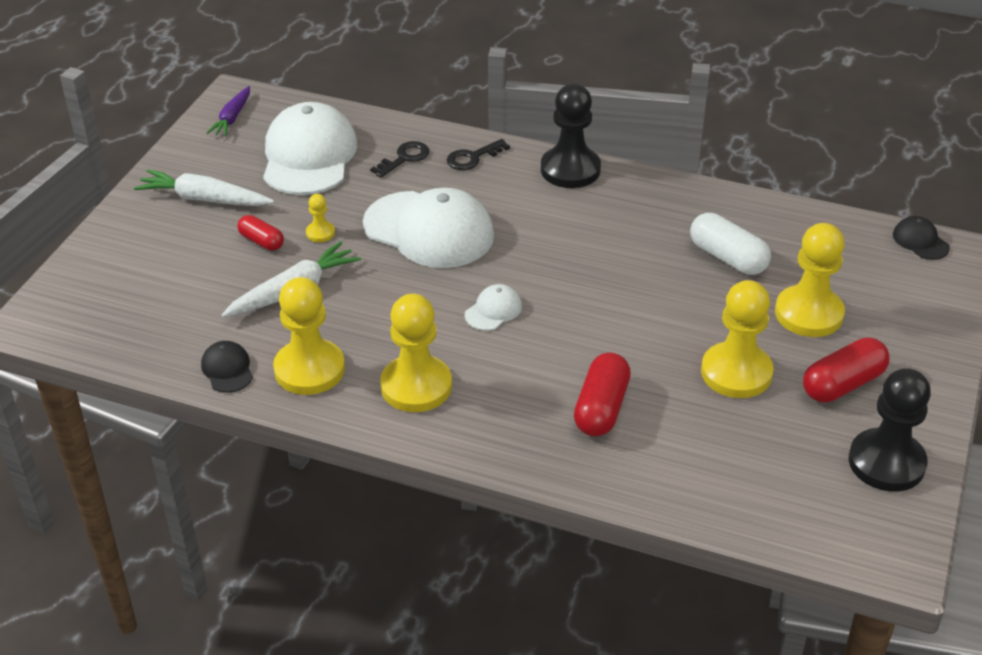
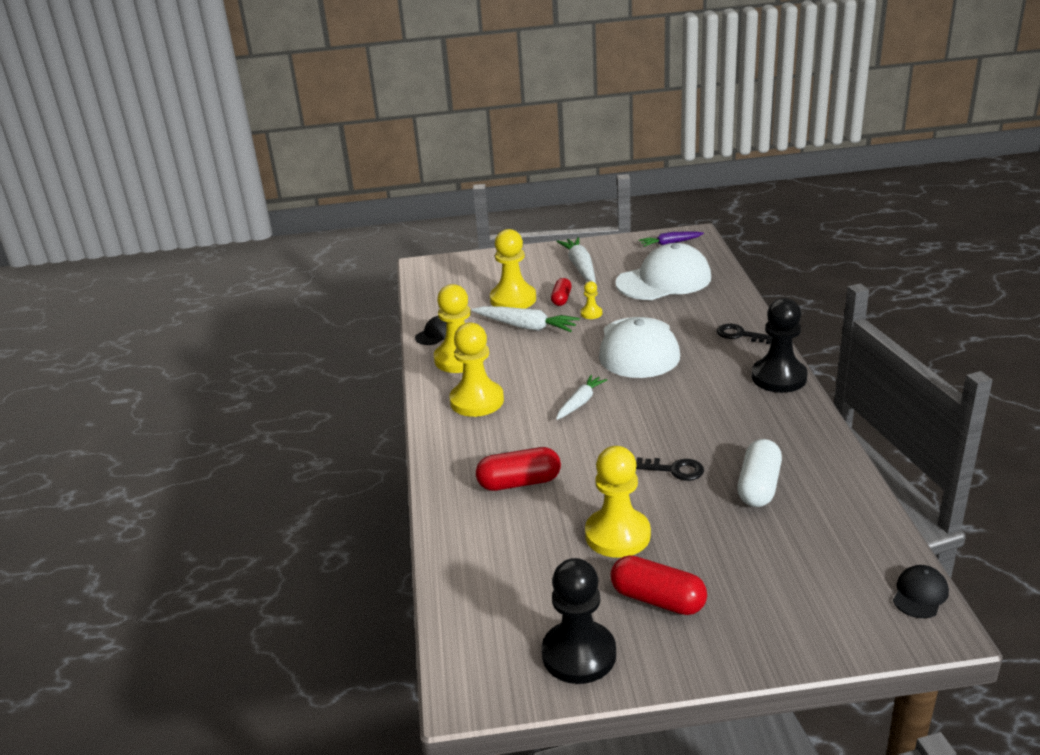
camera: 65 degrees right, 10 degrees down
black key [370,141,429,178] -> black key moved to [636,457,704,481]
white cap [465,284,522,331] -> white carrot [556,375,607,420]
yellow pawn [775,223,845,337] -> yellow pawn moved to [490,229,536,309]

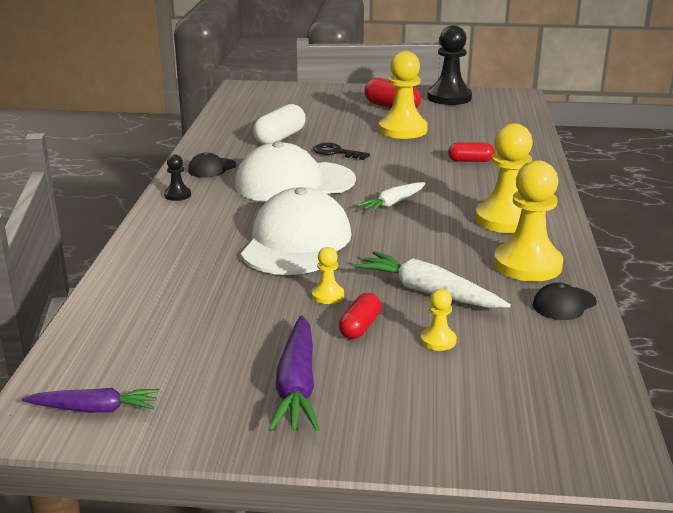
camera: 170 degrees left, 5 degrees down
red capsule [476,447,561,491] -> red capsule [448,142,495,162], size x0.62
yellow pawn [490,229,536,309] -> yellow pawn [421,289,457,351], size x0.46
white carrot [556,237,596,284] -> purple carrot [268,315,320,431]
white cap [615,243,711,300] -> white cap moved to [235,141,356,202]
black key [717,324,772,344] -> none
black pawn [752,298,808,393] -> black pawn [164,154,191,201], size x0.46
black cap [893,565,949,618] -> black cap moved to [188,152,236,178]

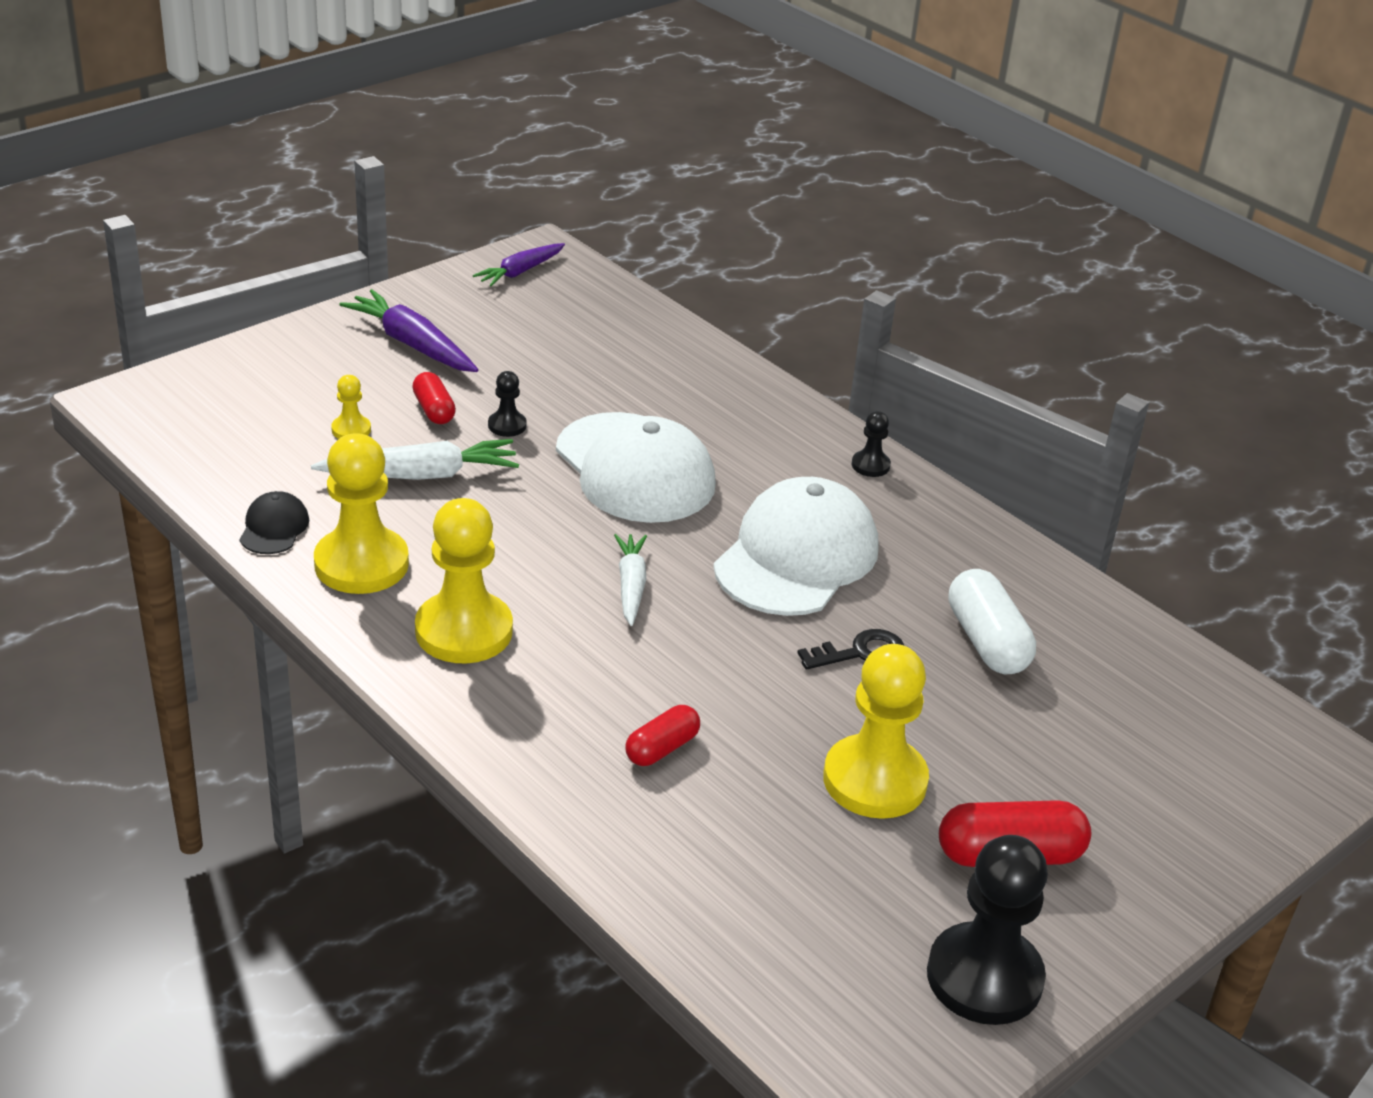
camera: 130 degrees right, 10 degrees up
black cap [188,152,236,178] -> none
yellow pawn [312,247,344,304] -> black pawn [488,371,527,437]

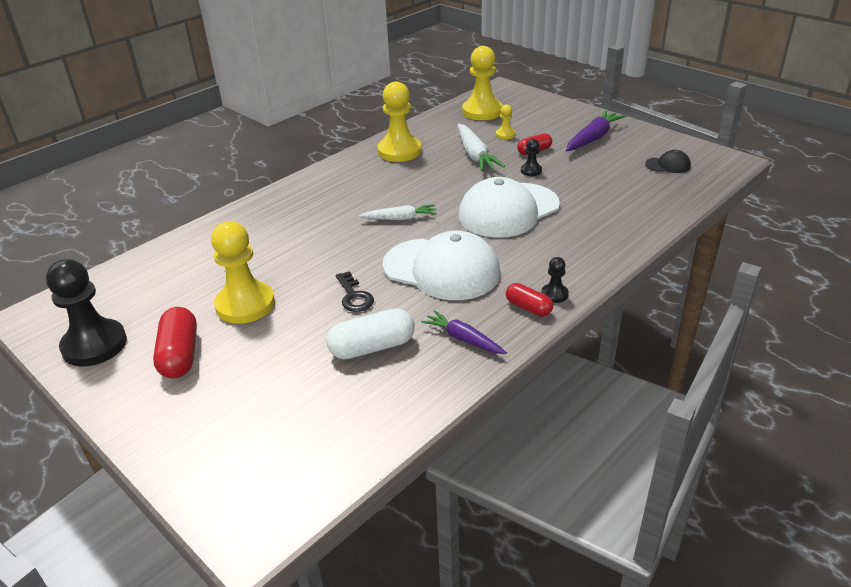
camera: 90 degrees right, 0 degrees up
black cap [239,491,309,554] -> black cap moved to [645,150,691,173]
yellow pawn [415,498,513,663] -> yellow pawn moved to [462,46,503,120]
purple carrot [473,243,565,287] -> purple carrot moved to [421,310,507,354]
red capsule [625,705,700,766] -> red capsule moved to [506,283,553,316]

